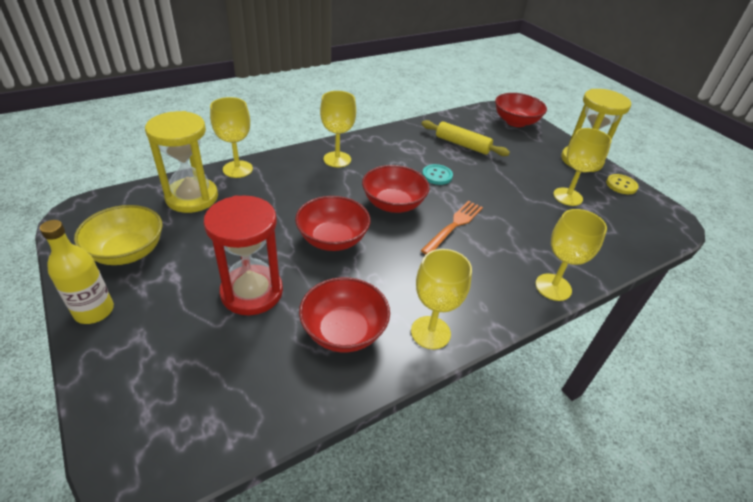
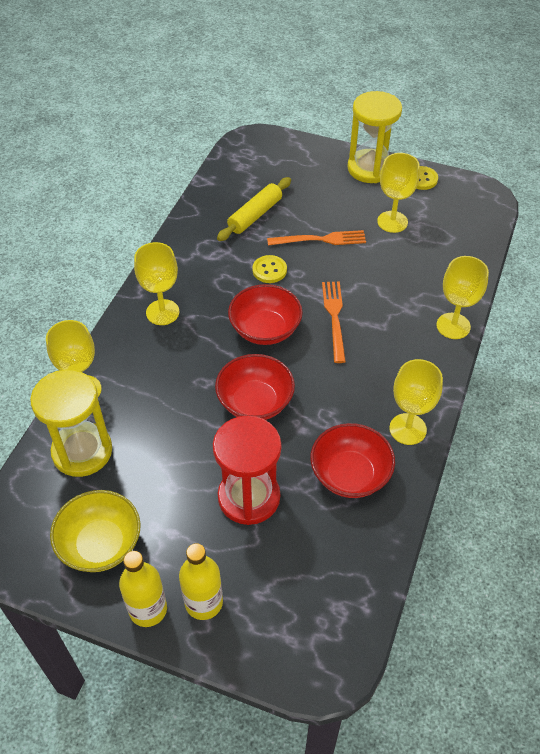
camera: 35 degrees left, 10 degrees up
yellow rolling pin [421,120,510,156] -> yellow rolling pin turned 45 degrees counterclockwise [217,177,291,241]
turquoise button [422,164,453,185] -> yellow button [252,255,287,283]
red bowl [495,93,547,127] -> none
none -> yellow bottle [179,543,223,620]
none -> orange fork [267,230,366,246]

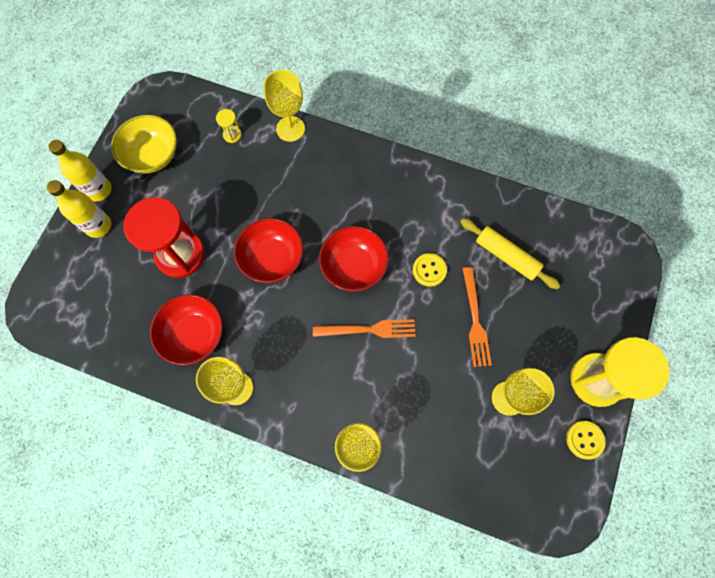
camera: 90 degrees right, 20 degrees up
yellow hourglass [30,370,112,477] -> yellow hourglass [216,109,242,143], size x0.40
yellow goblet [134,242,180,325] -> none

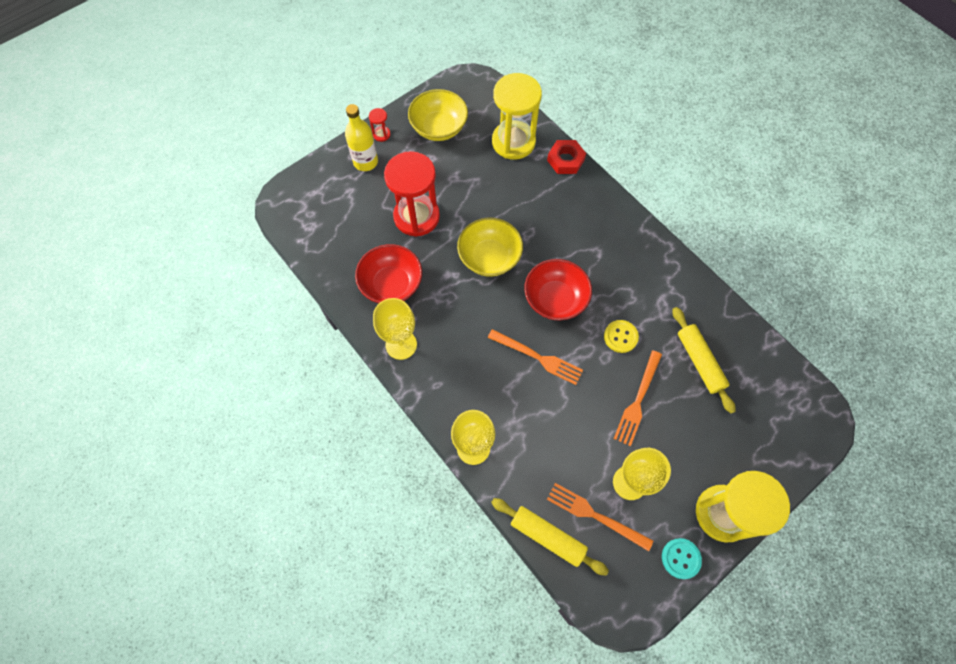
camera: 30 degrees right, 5 degrees down
yellow bottle [48,140,112,201] -> red hourglass [369,108,391,142]
yellow hourglass [216,109,242,143] -> yellow hourglass [492,73,542,160], size x2.47
red bowl [234,218,303,283] -> yellow bowl [457,218,523,277]
yellow goblet [264,70,305,142] -> red nut [547,140,586,174]
yellow button [566,421,606,459] -> turquoise button [662,538,702,579]
none -> yellow rolling pin [491,498,609,576]
none -> orange fork [547,483,653,551]

